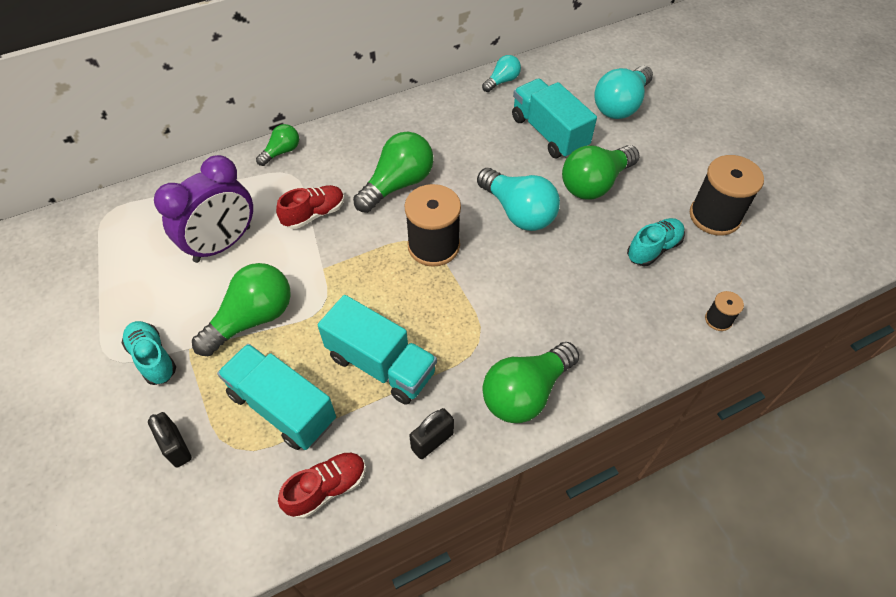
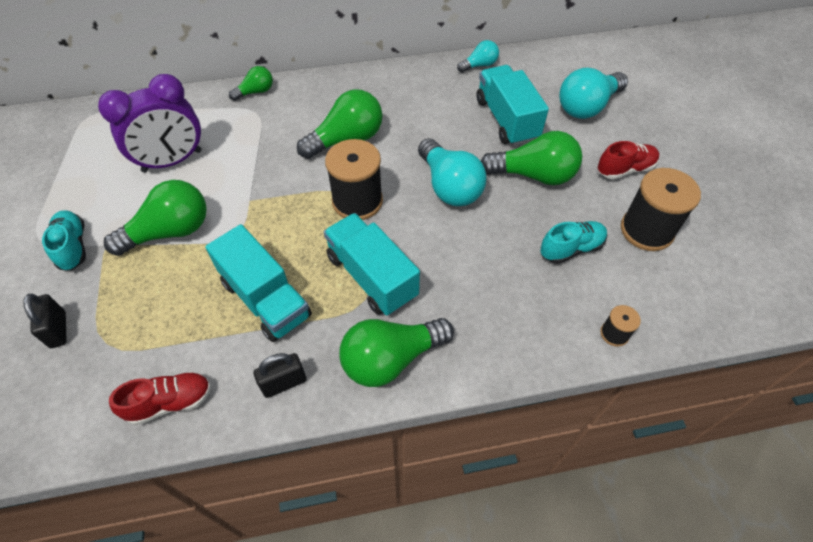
camera: 15 degrees right, 0 degrees up
turquoise truck [217,344,336,450] -> turquoise truck moved to [324,213,420,316]
red shoe [276,185,344,229] -> red shoe moved to [598,141,659,179]
green light bulb [562,145,640,200] -> green light bulb turned 150 degrees counterclockwise [481,131,582,185]

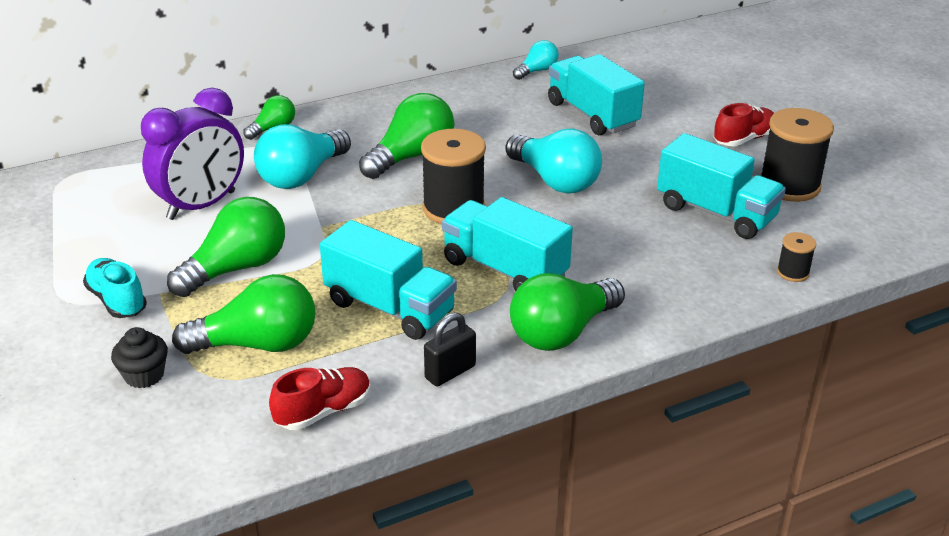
camera: 15 degrees left, 20 degrees down
black padlock [23,294,67,348] -> black cupcake [111,327,168,388]
green light bulb [481,131,582,185] -> green light bulb moved to [172,274,315,354]
turquoise shoe [540,221,607,264] -> turquoise truck [657,133,786,239]
turquoise light bulb [559,68,628,119] -> turquoise light bulb moved to [254,124,351,189]

